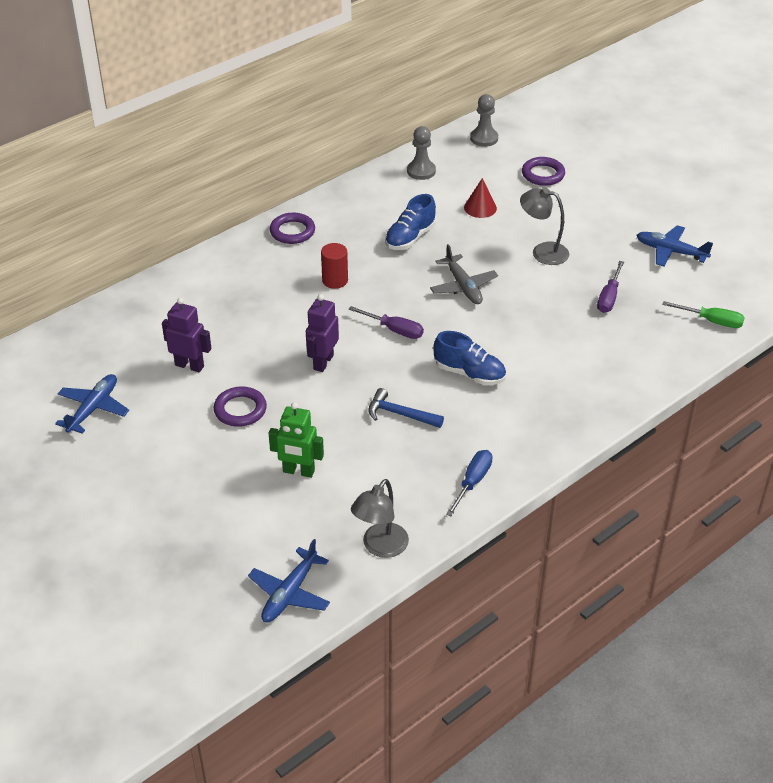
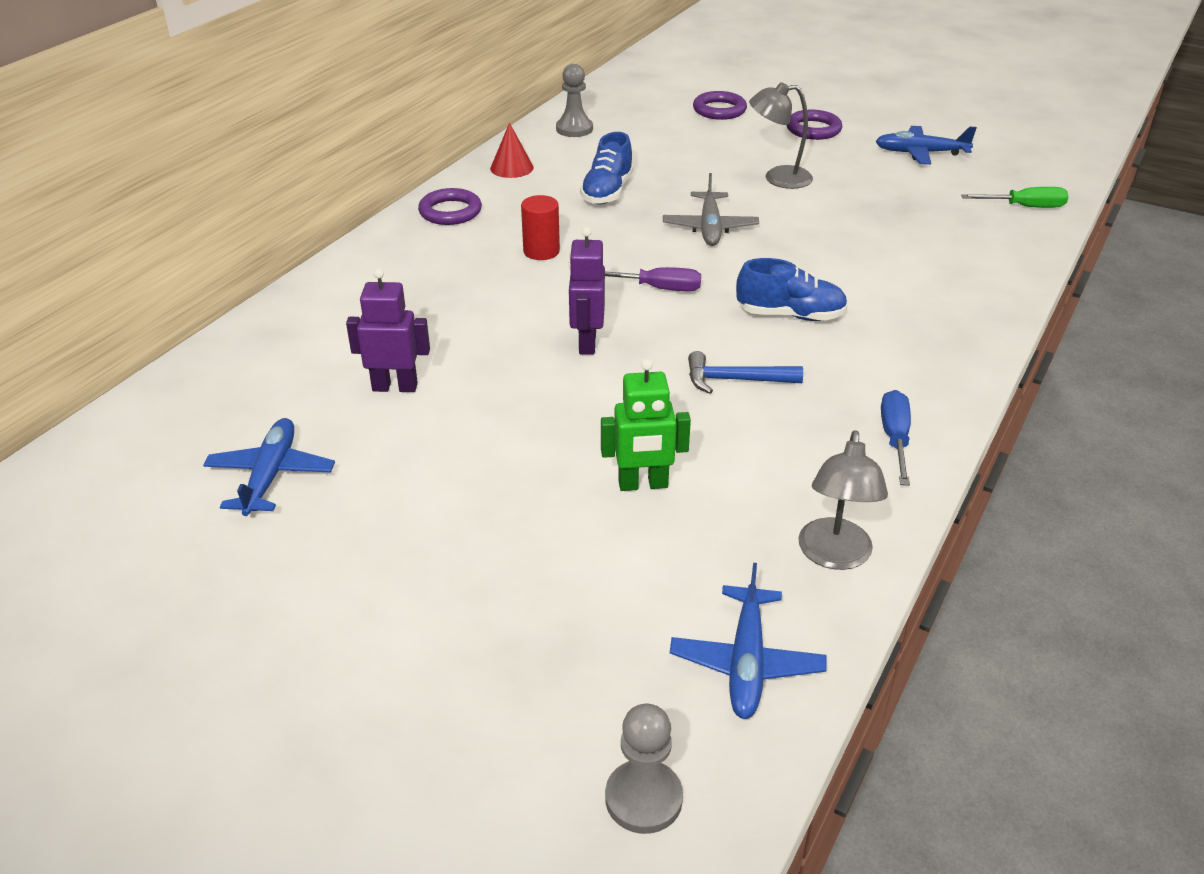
camera: 20 degrees left, 5 degrees down
purple ring [214,386,267,427] -> purple ring moved to [787,110,842,140]
grey plane [430,244,498,304] -> grey plane turned 45 degrees clockwise [663,173,759,246]
red cone [464,178,497,218] -> red cone moved to [490,123,534,178]
grey pawn [470,94,498,147] -> grey pawn moved to [605,704,683,834]
purple screwdriver [597,261,624,313] -> none

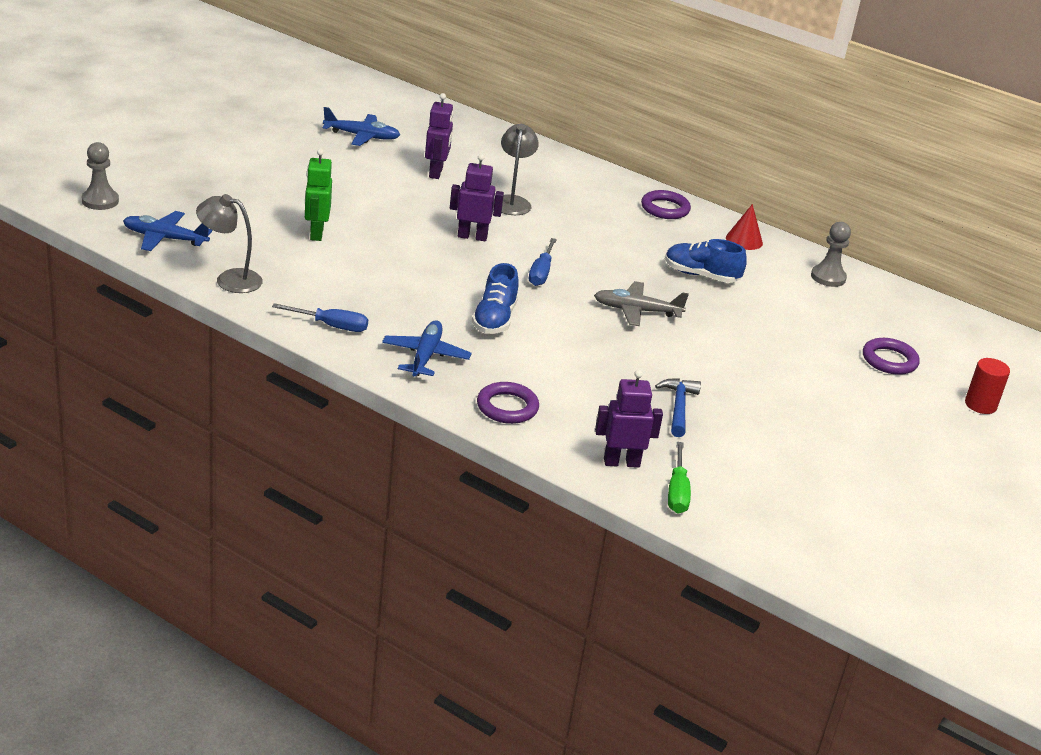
camera: 90 degrees right, 5 degrees down
red cylinder [521,195,560,260] -> red cylinder moved to [965,358,1010,414]
purple screwdriver [605,267,701,292] -> blue screwdriver [529,238,557,286]
blue hammer [688,351,803,394] -> blue hammer moved to [655,379,701,437]
grey lamp [749,82,813,189] -> grey lamp moved to [493,124,539,215]
purple ring [787,110,842,140] -> purple ring moved to [477,382,539,424]
blue plane [876,126,977,164] -> blue plane moved to [382,320,472,377]
none -> purple robot [595,370,663,468]

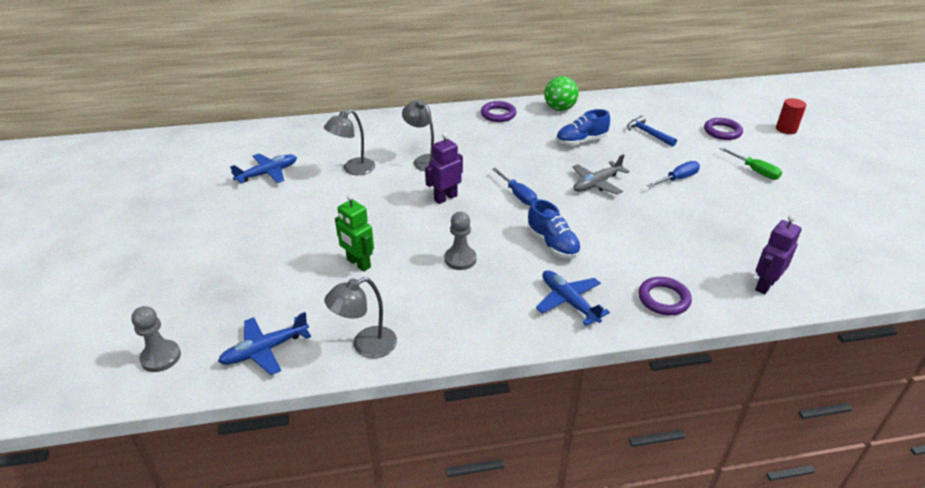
camera: 40 degrees left, 5 degrees up
blue screwdriver [272,303,368,332] -> blue screwdriver moved to [647,161,700,187]
purple robot [425,93,453,179] -> grey lamp [324,110,375,175]
blue hammer [655,379,701,437] -> blue hammer moved to [627,116,677,147]
green screwdriver [668,442,691,513] -> green screwdriver moved to [719,147,782,180]
red cone [726,204,763,250] -> green ball [544,76,579,111]
grey pawn [811,222,851,287] -> grey pawn moved to [444,212,477,270]

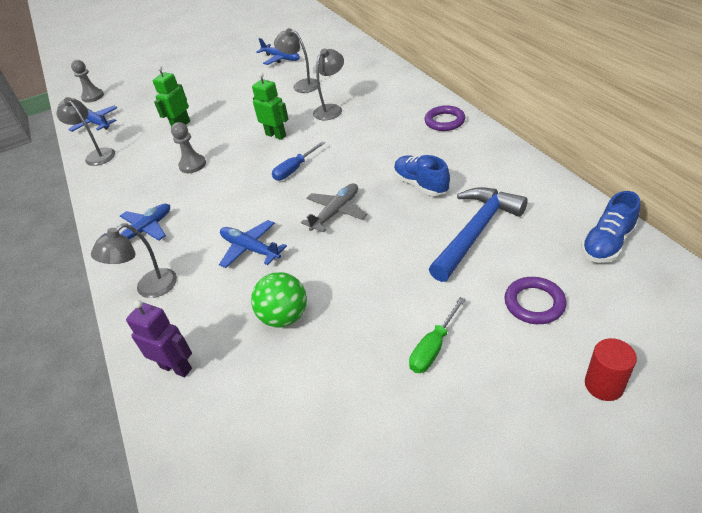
camera: 80 degrees right, 5 degrees up
purple robot [425,133,463,204] -> green robot [252,72,289,140]
blue shoe [527,199,581,259] -> blue shoe moved to [581,191,640,263]
green ball [544,76,579,111] -> green ball moved to [251,272,307,328]
grey plane [572,154,630,195] -> grey plane turned 90 degrees clockwise [301,183,367,232]
blue hammer [627,116,677,147] -> blue hammer [429,187,528,282], size x1.78
purple ring [639,277,692,315] -> grey lamp [91,224,177,298]
blue screwdriver [647,161,700,187] -> none
none -> blue plane [219,220,287,268]

